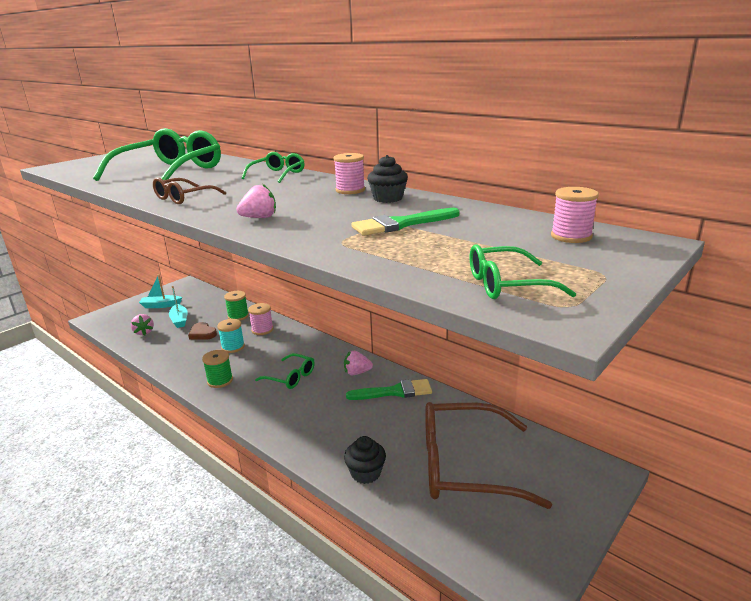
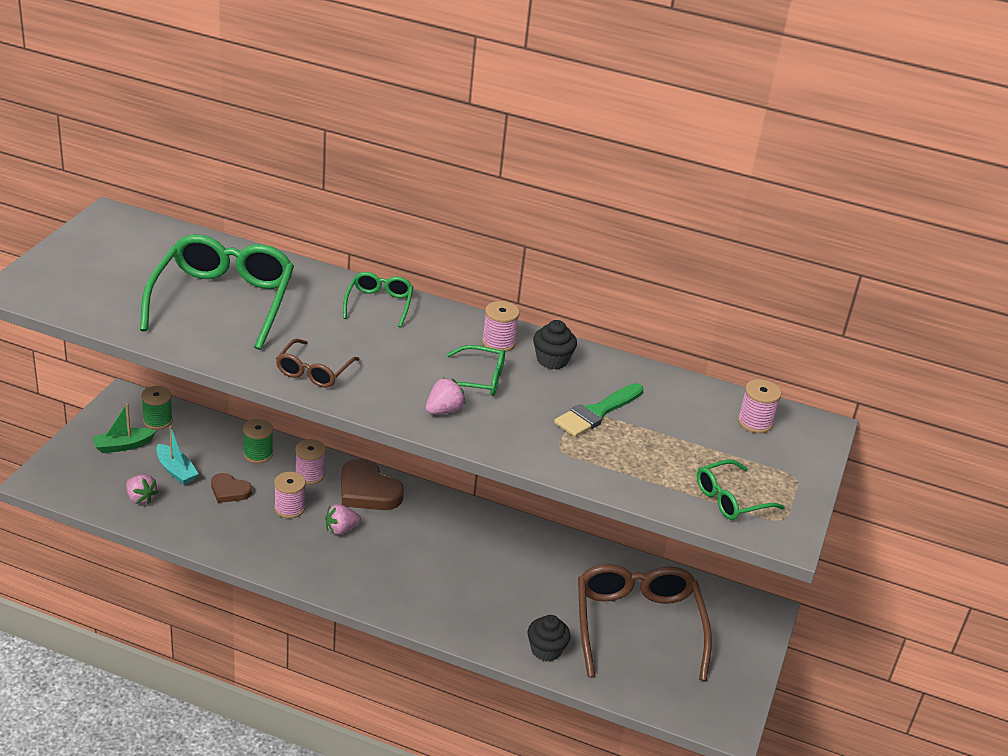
camera: 25 degrees left, 10 degrees up
turquoise boat [139,274,182,308] -> green boat [92,403,156,453]
green spool [202,350,233,388] -> green spool moved to [141,386,173,430]
turquoise spool [217,319,245,353] -> pink spool [274,472,306,518]
green glasses [255,353,315,389] -> green glasses moved to [447,345,505,396]
pink strawberry [344,351,373,375] -> pink strawberry moved to [325,504,361,535]
green brush [346,379,432,400] -> none
brown glasses [425,402,552,509] -> brown glasses turned 105 degrees clockwise [578,564,712,681]
none -> brown heart [341,458,404,510]

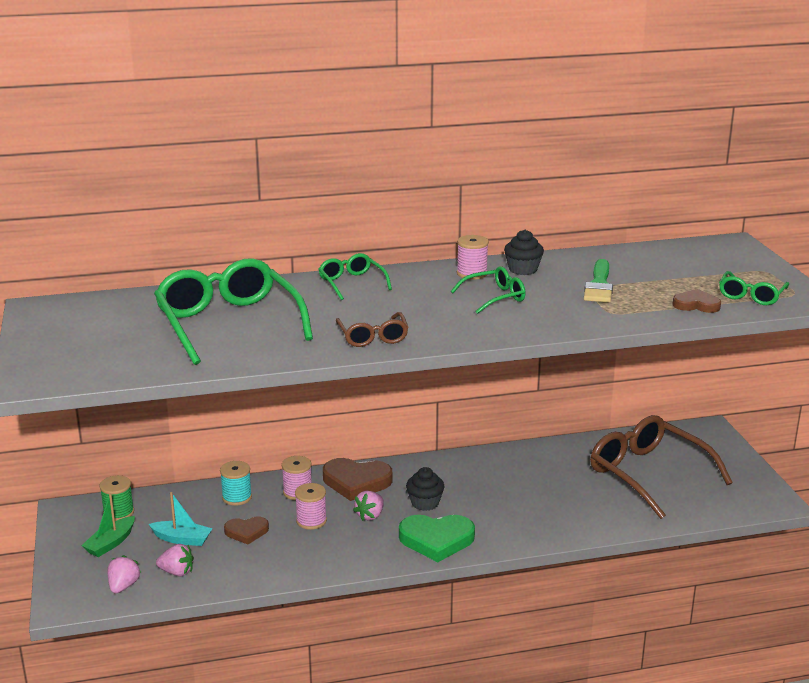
camera: 30 degrees left, 10 degrees down
green spool [243,419,273,463] -> turquoise spool [220,461,252,506]
pink strawberry [426,377,466,414] -> pink strawberry moved to [107,555,141,593]
black cupcake [528,615,570,661] -> black cupcake moved to [406,467,444,511]
pink spool [738,379,782,433] -> none
none -> green heart [399,515,475,562]
none -> brown heart [672,289,721,313]

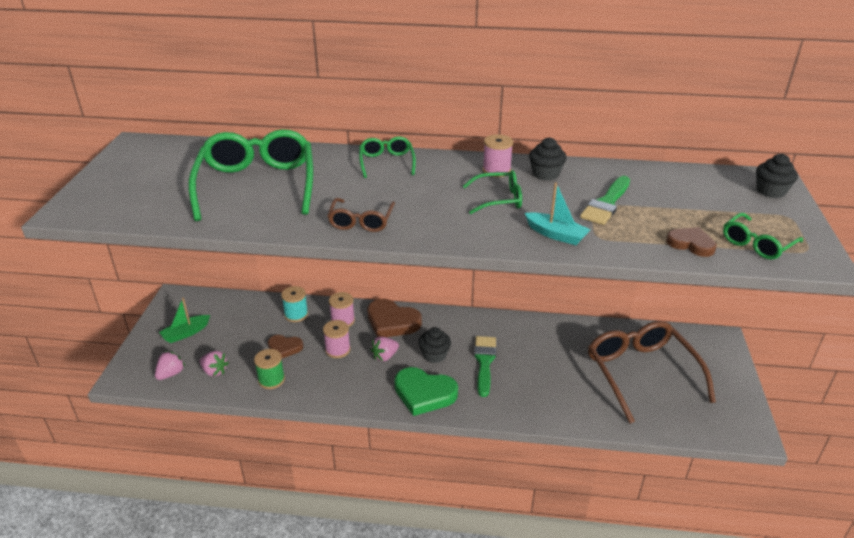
camera: 20 degrees right, 10 degrees up
green spool [99,475,134,521] -> green spool moved to [254,349,285,389]
turquoise boat [149,492,213,546] -> turquoise boat moved to [525,182,591,245]
none -> green brush [474,336,496,397]
none -> black cupcake [756,154,798,198]

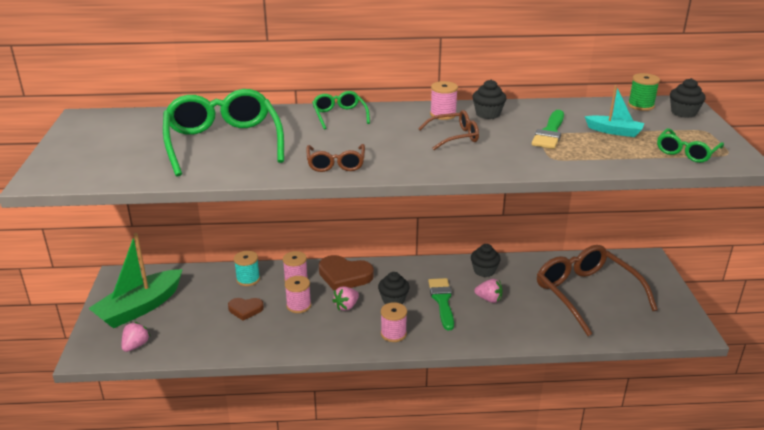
camera: 10 degrees left, 5 degrees down
green boat [159,298,210,343] -> green boat [88,233,183,328], size x1.92
pink strawberry [200,351,229,377] -> pink strawberry moved to [474,279,503,303]
green spool [254,349,285,389] -> green spool moved to [628,73,660,111]
green heart [394,367,458,416] -> pink spool [381,302,407,342]
green glasses [463,170,522,214] -> brown glasses [418,110,479,150]
turquoise boat [525,182,591,245] -> turquoise boat moved to [585,85,644,137]
brown heart [666,227,717,257] -> none
none -> black cupcake [471,244,501,277]

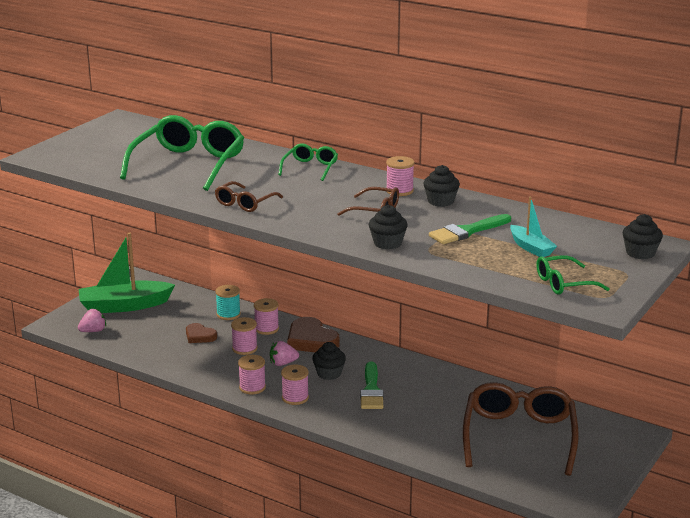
camera: 35 degrees right, 5 degrees down
green brush [428,278,454,330] -> green brush turned 150 degrees clockwise [360,362,384,409]
black cupcake [471,244,501,277] -> black cupcake moved to [369,205,408,249]
pink strawberry [474,279,503,303] -> none
green spool [628,73,660,111] -> none
none -> pink spool [238,355,266,395]

